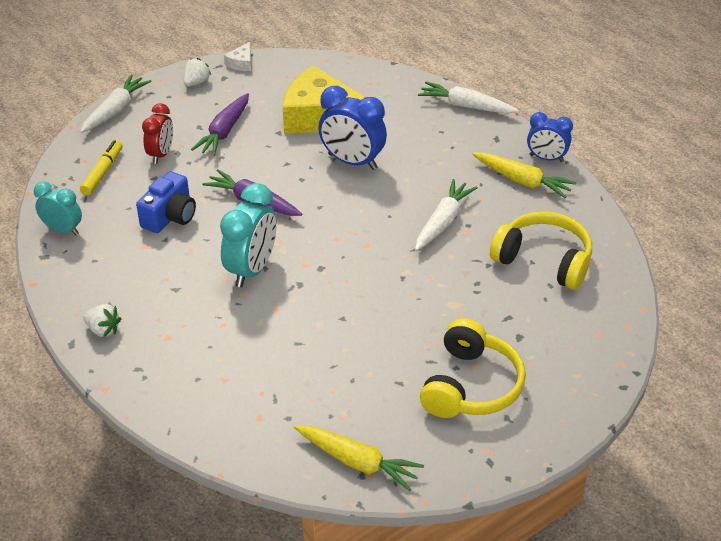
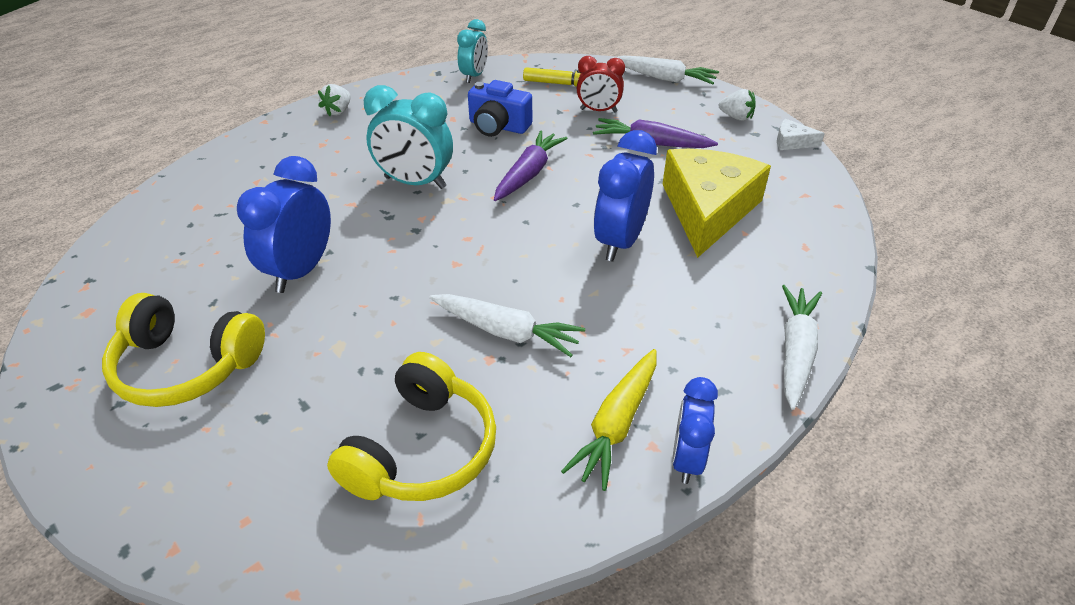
camera: 85 degrees right, 0 degrees up
yellow carrot [294,425,424,491] -> none
none -> blue clock [237,156,331,293]

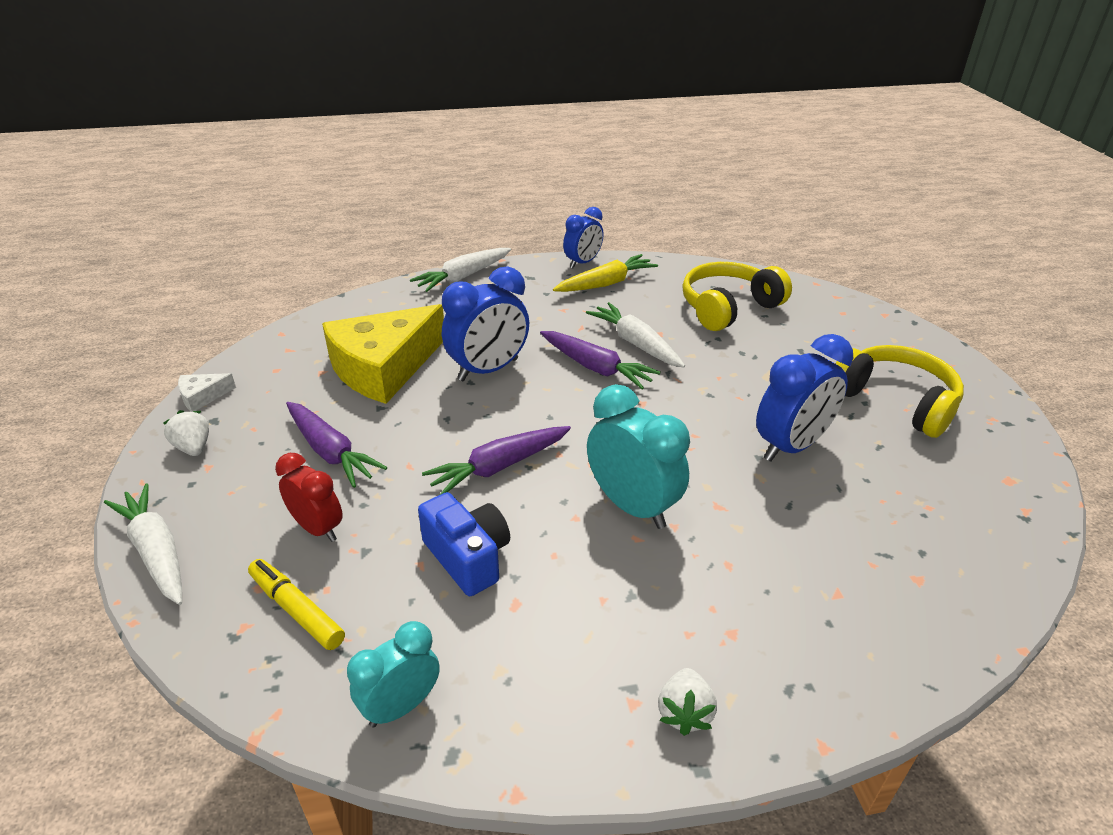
camera: 150 degrees left, 5 degrees down
white strawberry [318,84,351,116] -> white strawberry turned 135 degrees clockwise [658,668,717,736]
white cheese [777,119,825,150] -> white cheese turned 105 degrees clockwise [178,373,236,412]
none -> purple carrot [540,331,660,389]

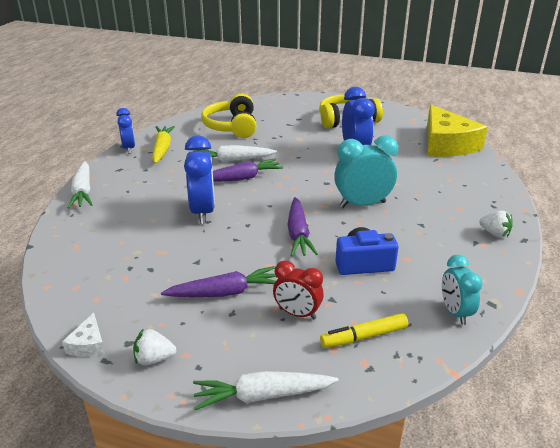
camera: 60 degrees left, 5 degrees down
red clock [275,453,343,542] -> red clock turned 135 degrees counterclockwise [273,260,324,320]
yellow cheese [322,304,444,404] -> yellow cheese moved to [427,105,488,157]

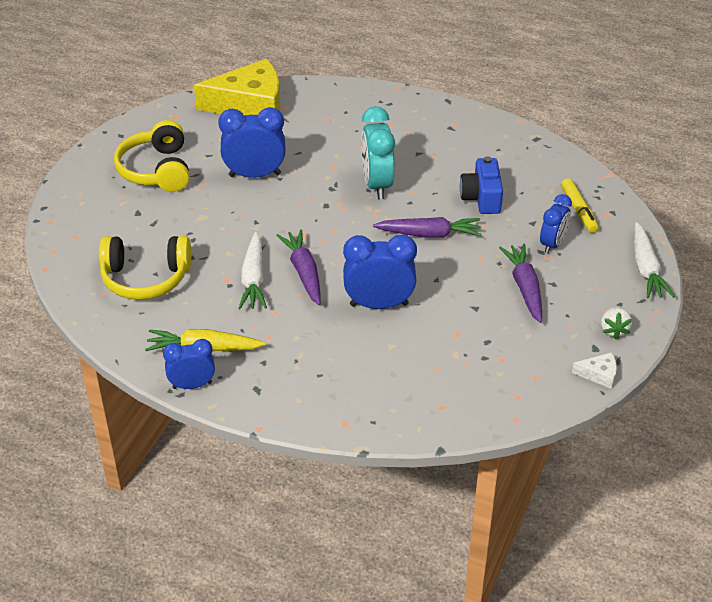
camera: 85 degrees left, 10 degrees up
white carrot [67,161,93,209] -> none
red clock [273,260,324,320] -> blue clock [540,194,572,254]
turquoise clock [442,255,483,325] -> none
white strawberry [479,211,513,238] -> none

